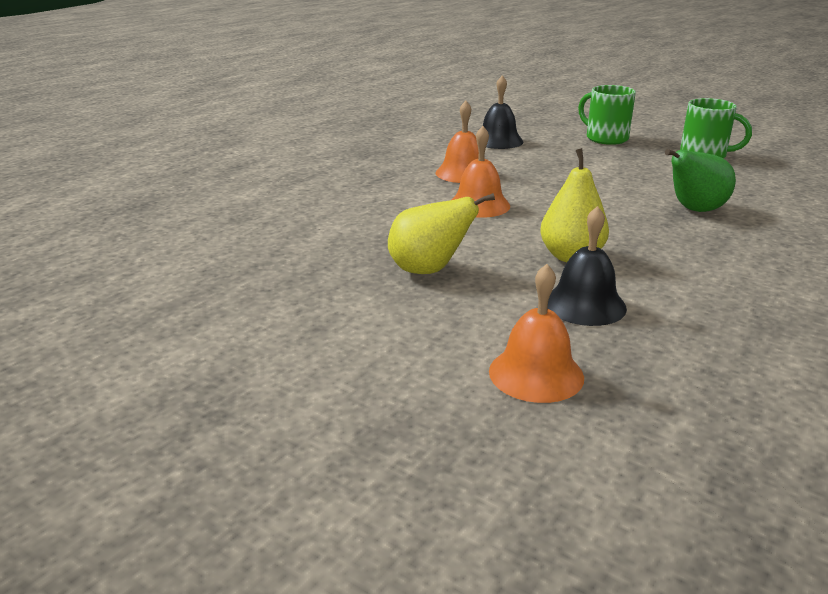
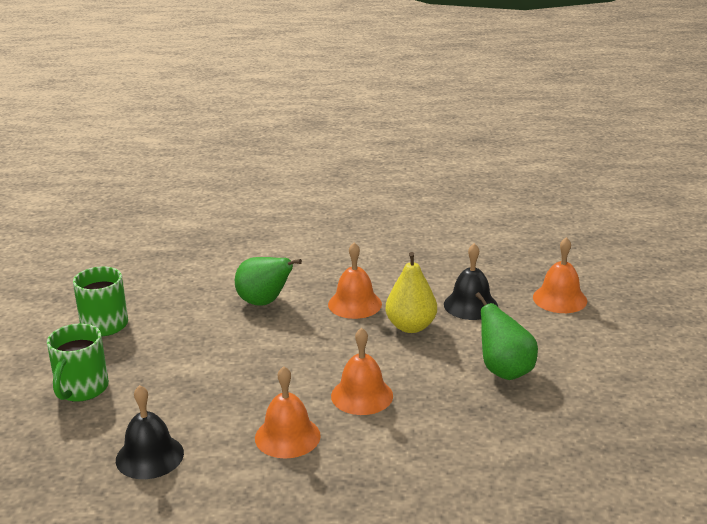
camera: 125 degrees left, 0 degrees up
yellow pear [388,193,495,274] -> green pear [475,292,538,380]
none -> orange bell [328,242,382,319]

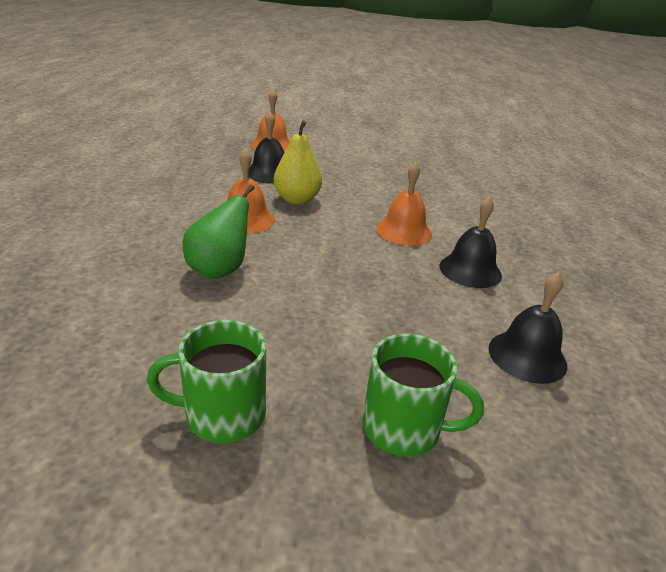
camera: 90 degrees left, 5 degrees up
orange bell [255,366,321,459] -> black bell [439,196,502,288]
green pear [475,292,538,380] -> none

